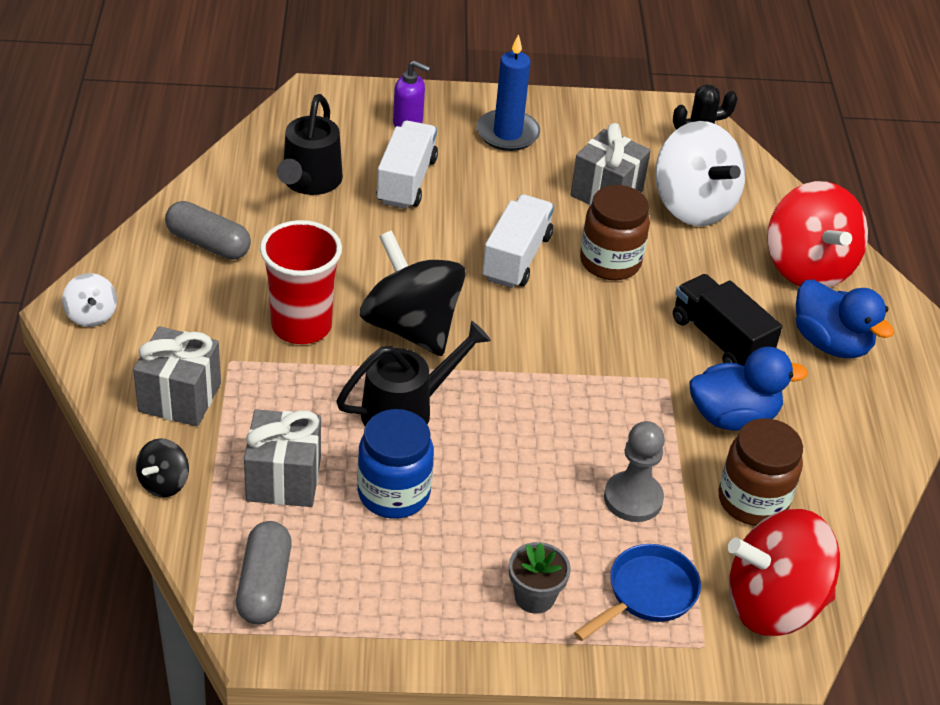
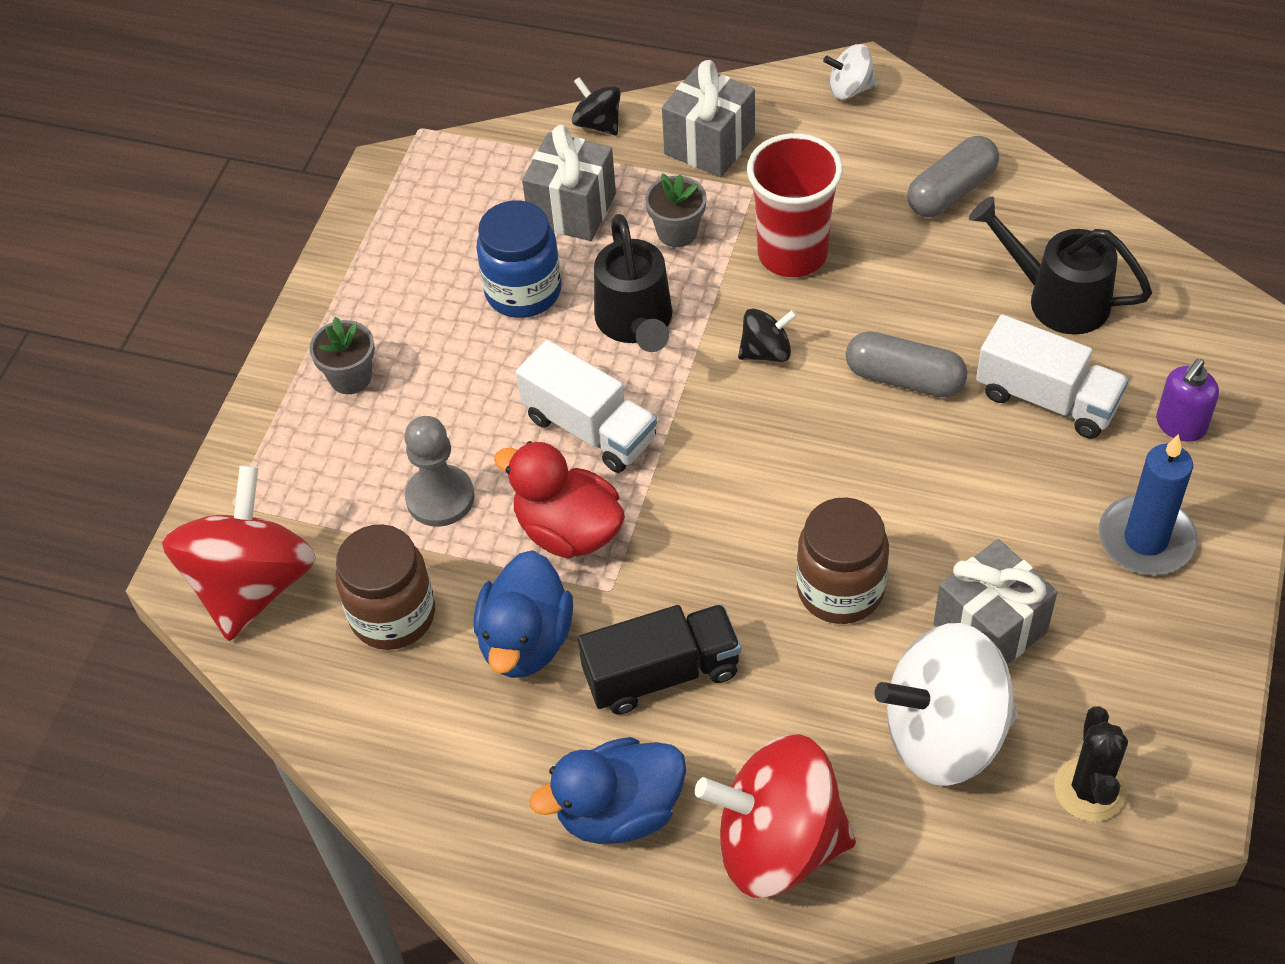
camera: 115 degrees right, 10 degrees up
grey capsule [236,521,292,625] -> grey capsule moved to [846,331,967,397]
black spinning top [360,230,466,356] -> black spinning top [738,308,797,362], size x0.46
white truck [482,194,554,288] -> white truck moved to [516,340,657,473]
blue pan [574,544,701,641] -> none
none -> red duck [494,441,625,558]
none -> grey flower pot [645,173,707,247]

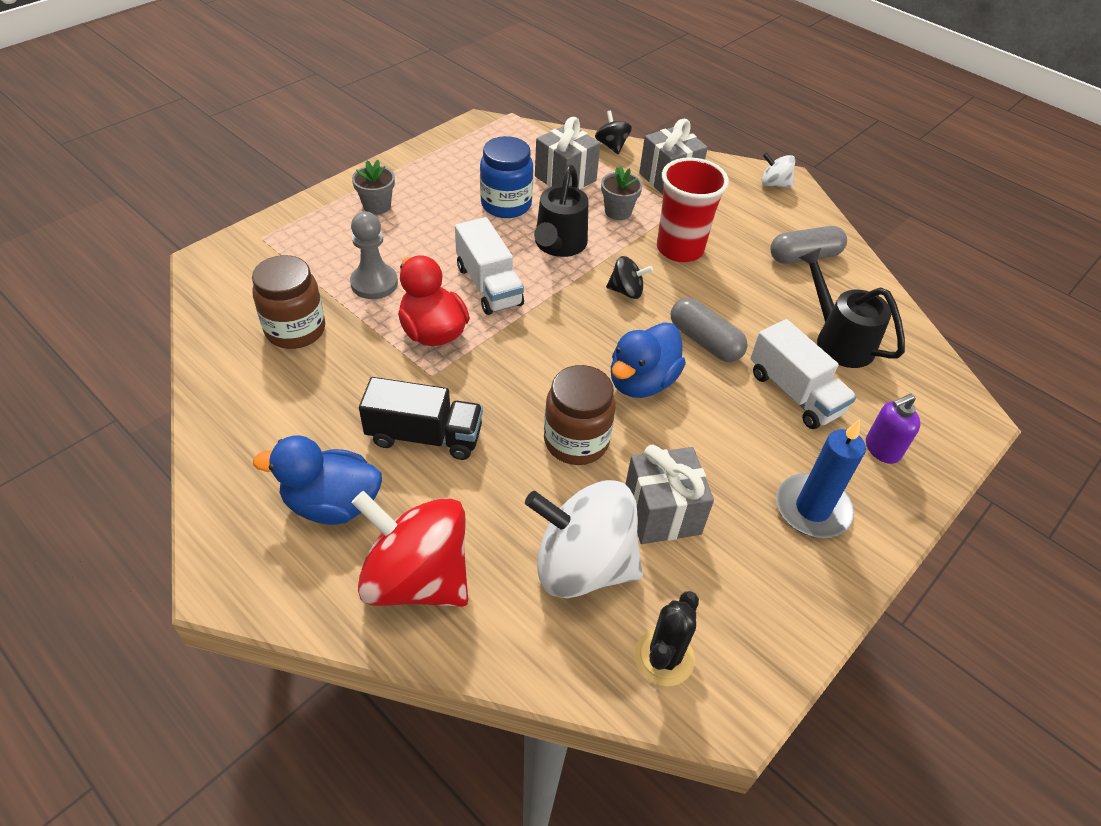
camera: 20 degrees right, 5 degrees down
red spinning top [162,465,316,641] -> none
blue duck [474,550,573,678] -> blue duck moved to [611,322,686,398]

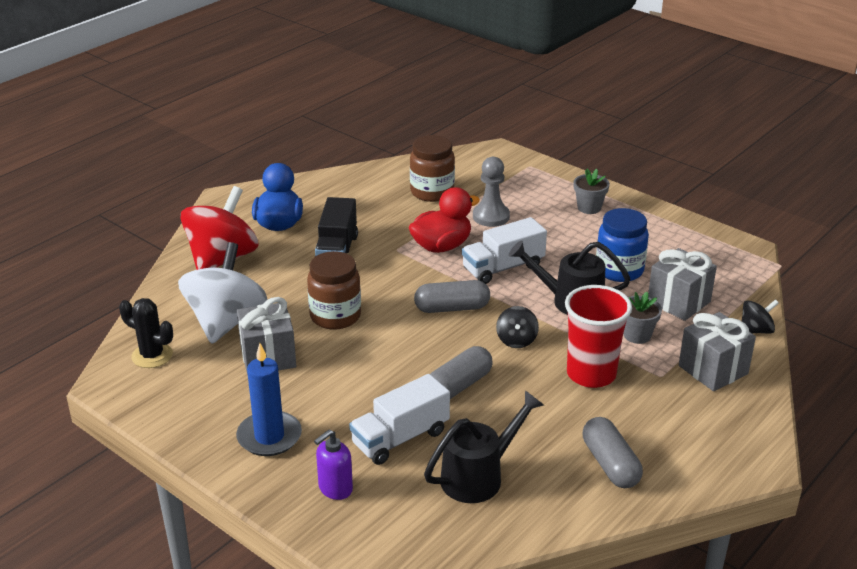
camera: 90 degrees right, 15 degrees down
blue duck [611,322,686,398] -> none
white spinning top [762,152,795,188] -> none
purple soap dispenser [866,394,920,464] -> purple soap dispenser turned 105 degrees counterclockwise [314,430,353,500]
none -> grey capsule [414,280,490,313]

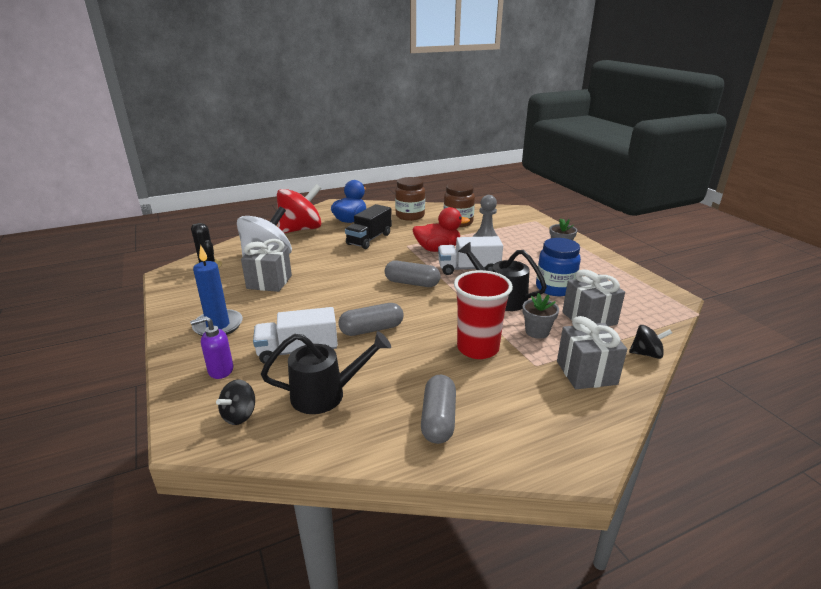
camera: 25 degrees right, 5 degrees down
brown jar [307,251,361,330] -> brown jar moved to [395,177,425,221]
black spinning top [496,306,539,348] -> black spinning top moved to [216,380,255,425]

